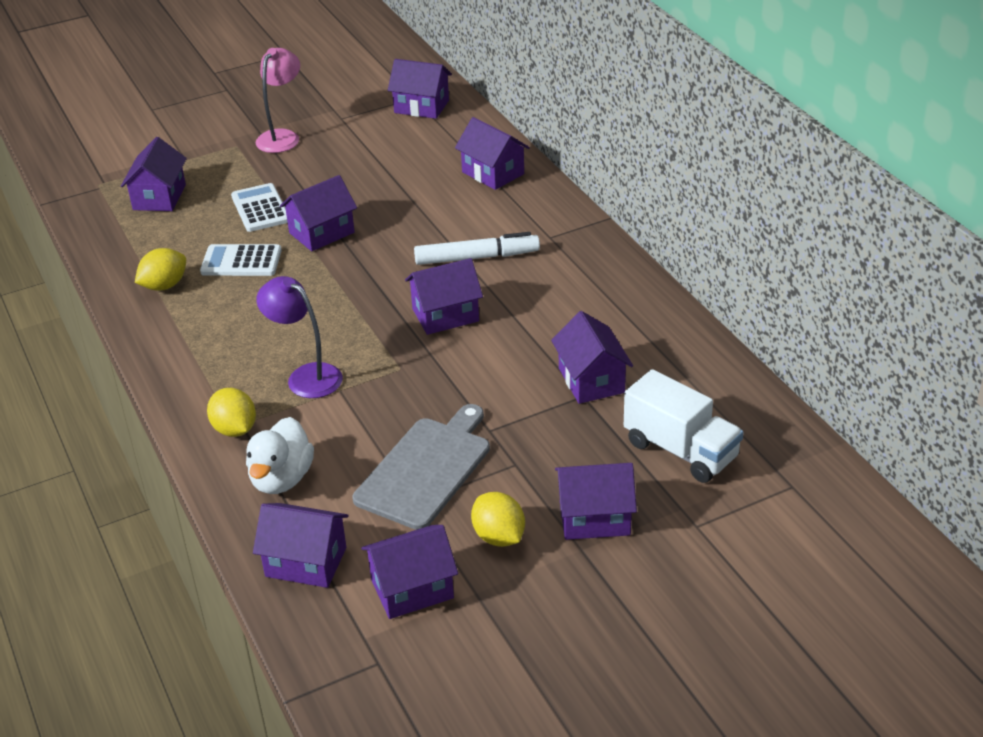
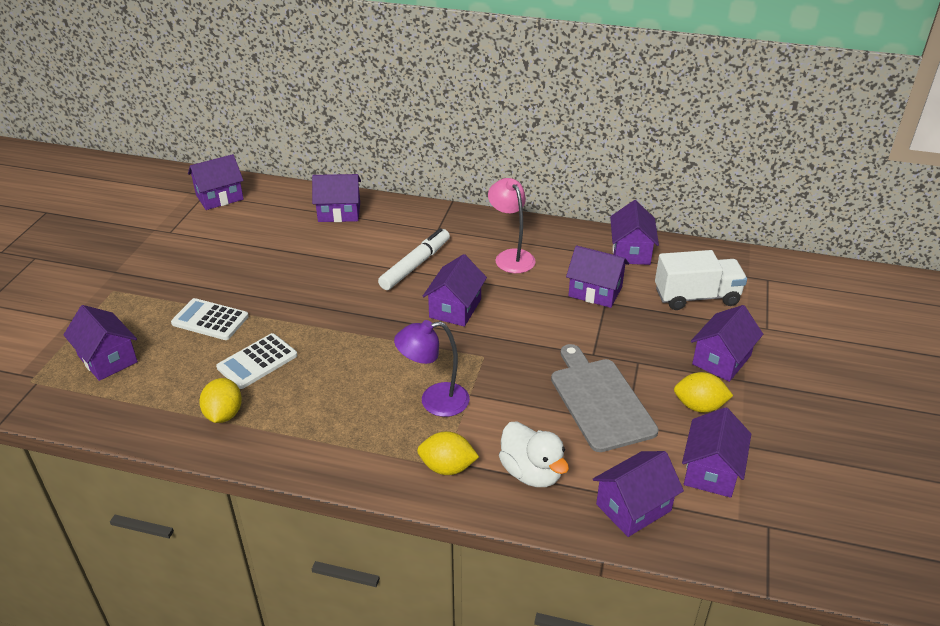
camera: 50 degrees left, 0 degrees up
pink lamp [256,48,300,153] -> pink lamp moved to [488,178,536,273]
purple house [280,175,357,251] -> purple house moved to [610,200,659,265]

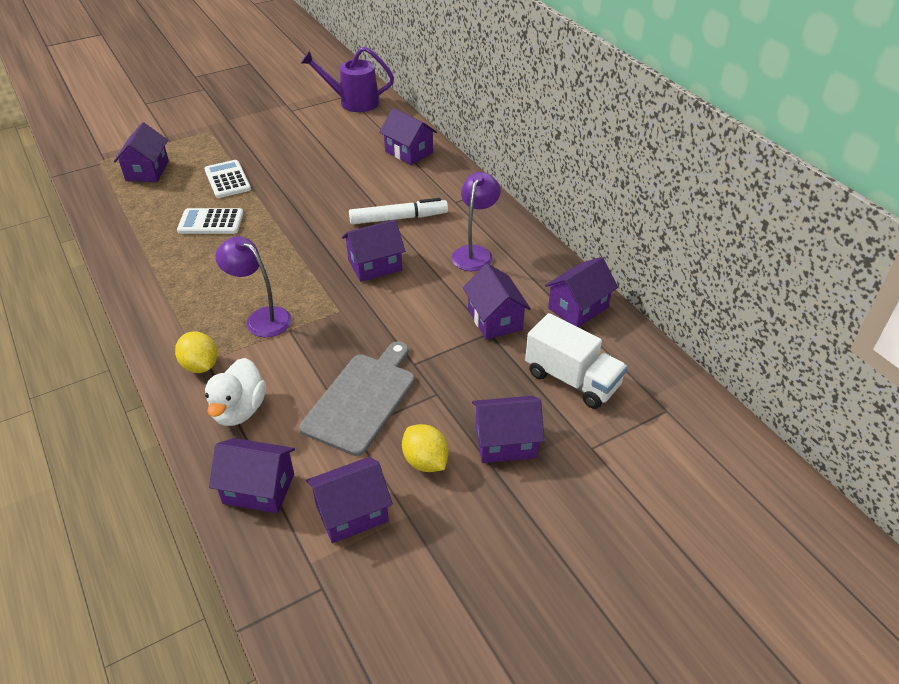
camera: 45 degrees right, 5 degrees up
purple house [188,154,244,210] -> purple watering can [301,46,394,112]
yellow lemon [199,378,242,423] -> none
pink lamp [488,178,536,273] -> purple lamp [452,172,501,271]

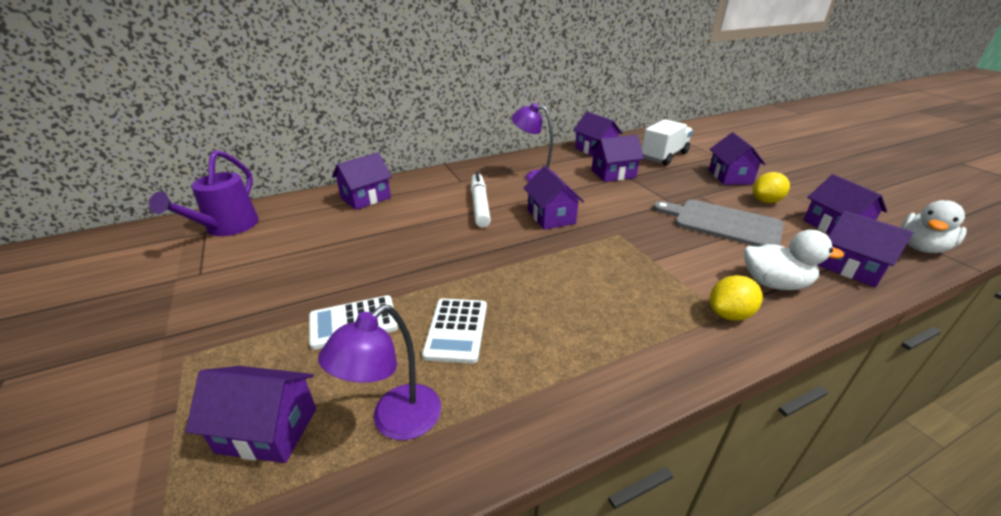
camera: 85 degrees left, 10 degrees down
purple house [209,438,295,514] -> purple house turned 60 degrees counterclockwise [818,211,914,287]
purple lamp [215,236,292,337] -> purple lamp moved to [318,305,441,440]
none -> white duck [901,200,966,253]

